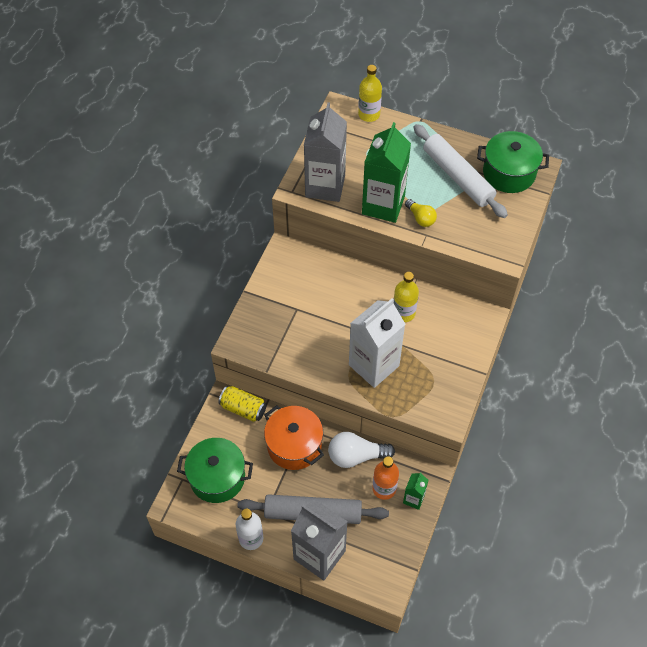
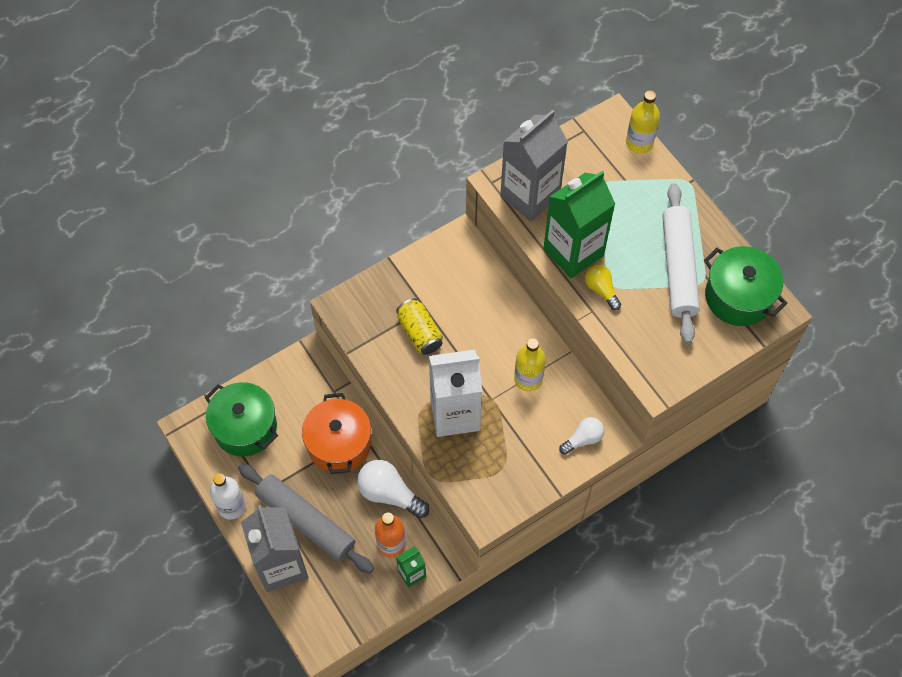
camera: 35 degrees right, 5 degrees up
yellow can [218,386,267,422] -> yellow can moved to [396,298,443,355]
yellow light bulb [405,199,437,227] -> yellow light bulb turned 150 degrees clockwise [585,265,621,310]
none -> white light bulb [559,417,604,455]

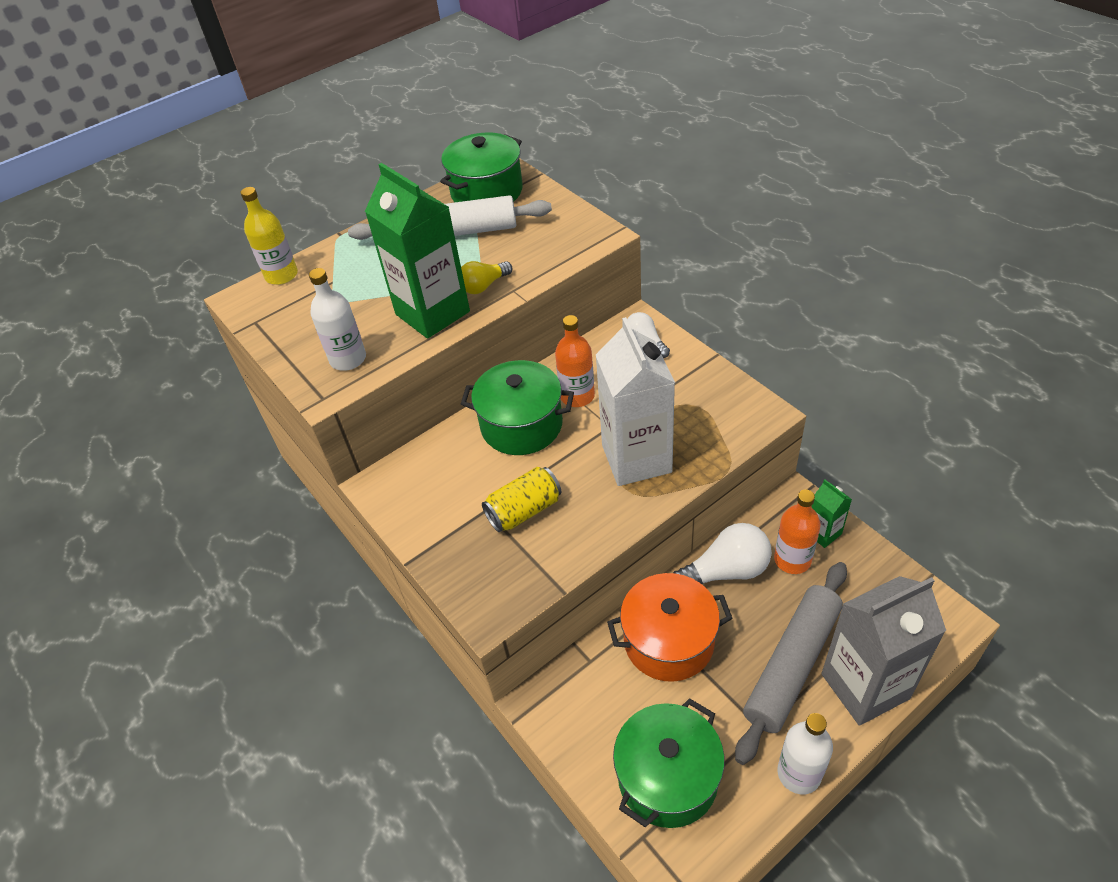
camera: 90 degrees left, 15 degrees down
white light bulb [357,460,430,518] -> white light bulb turned 135 degrees counterclockwise [673,523,772,584]
grey carton [500,110,568,221] -> white bottle [309,268,366,371]
yellow bottle [514,338,546,391] -> orange bottle [555,315,595,407]
none -> green pot [461,360,574,455]

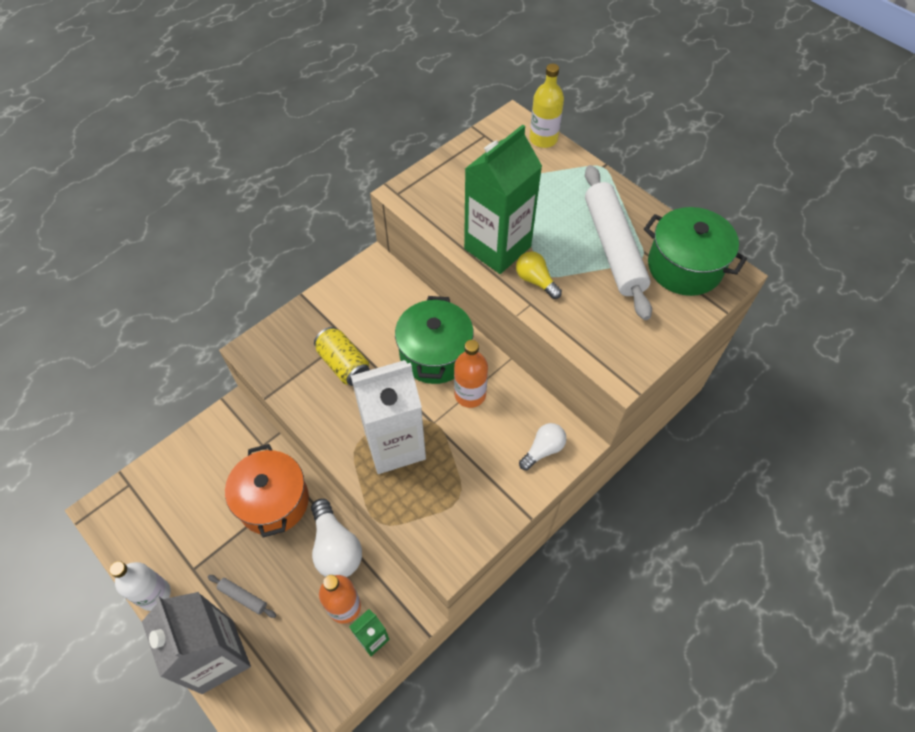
camera: 80 degrees right, 10 degrees up
white bottle [309,268,366,371] -> none
green pot [613,698,725,828] -> none
grey rolling pin [735,562,847,765] -> grey rolling pin [208,575,276,618], size x0.41

